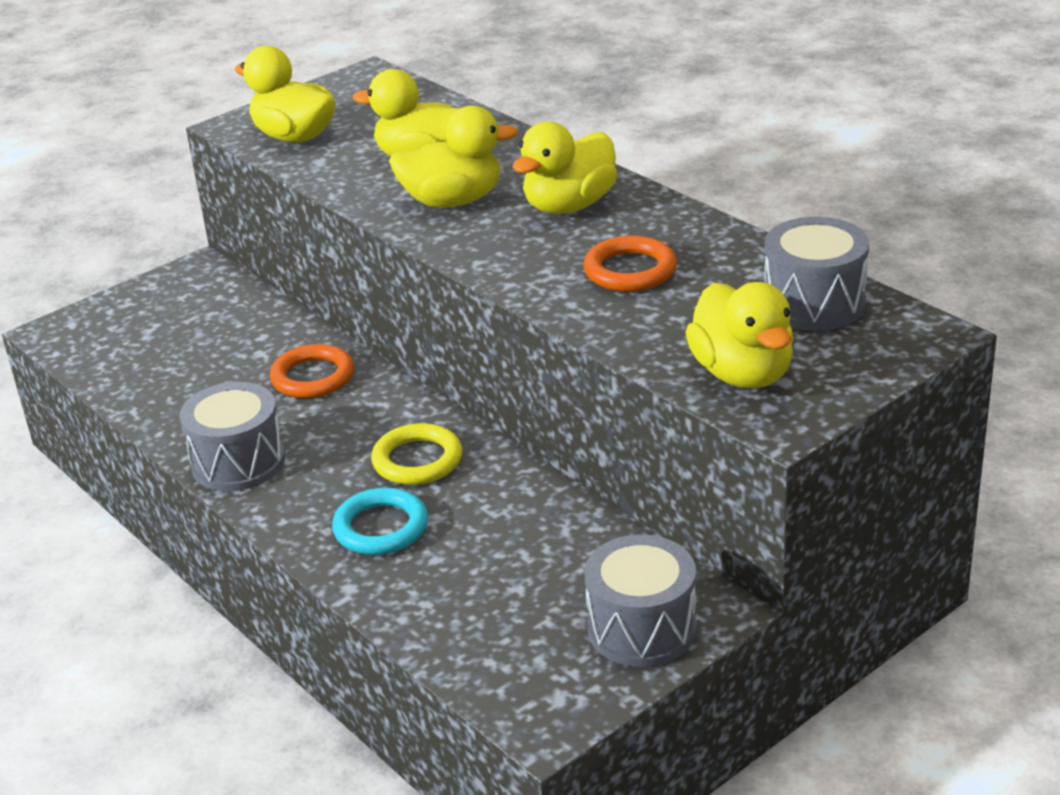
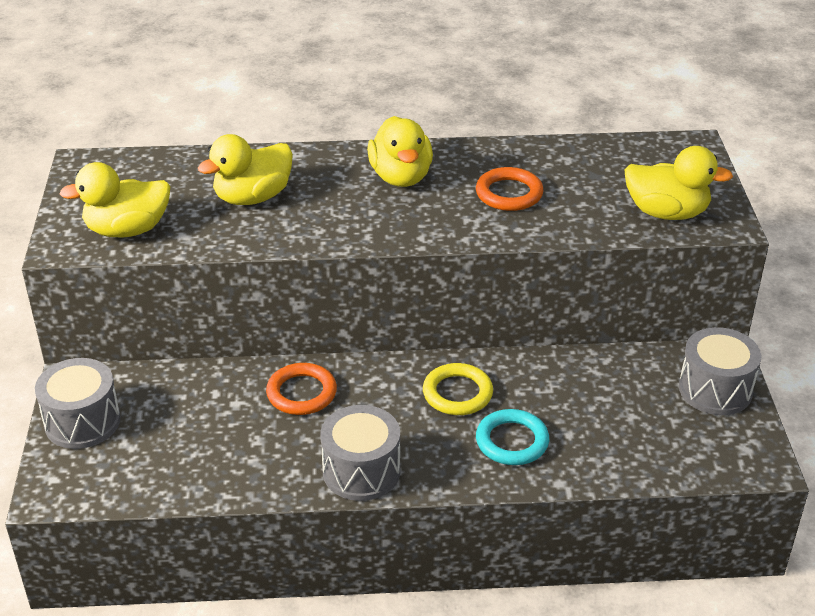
camera: 55 degrees left, 5 degrees up
yellow duck [389,106,518,208] -> none
grey drum [764,217,869,331] -> grey drum moved to [35,358,121,449]

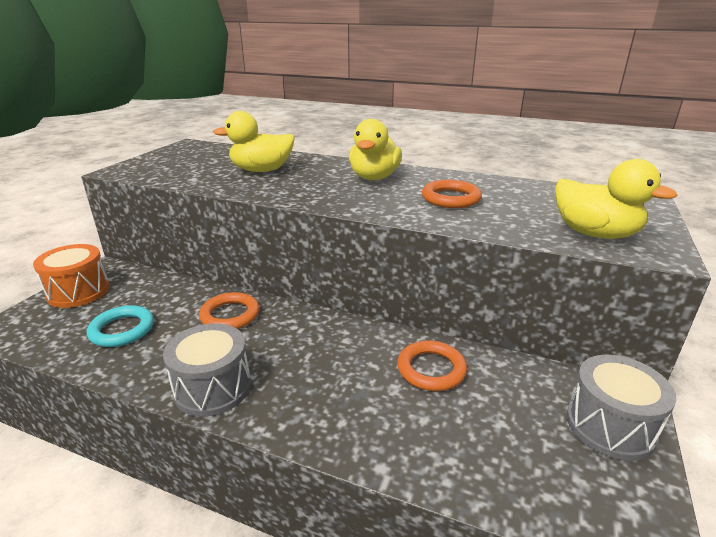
camera: 25 degrees right, 10 degrees down
grey drum [35,358,121,449] -> orange drum [33,244,110,308]
yellow duck [59,162,170,237] -> none
yellow ring [423,363,493,415] -> none
turquoise ring [476,409,549,465] -> turquoise ring moved to [87,305,154,347]
none -> orange ring [397,341,467,391]

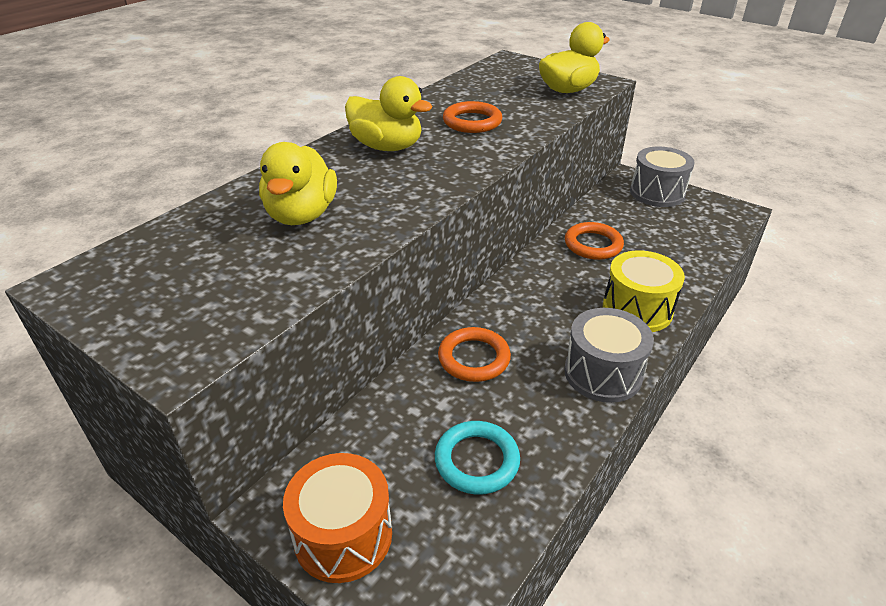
camera: 75 degrees left, 10 degrees up
none -> yellow drum [603,250,685,332]

